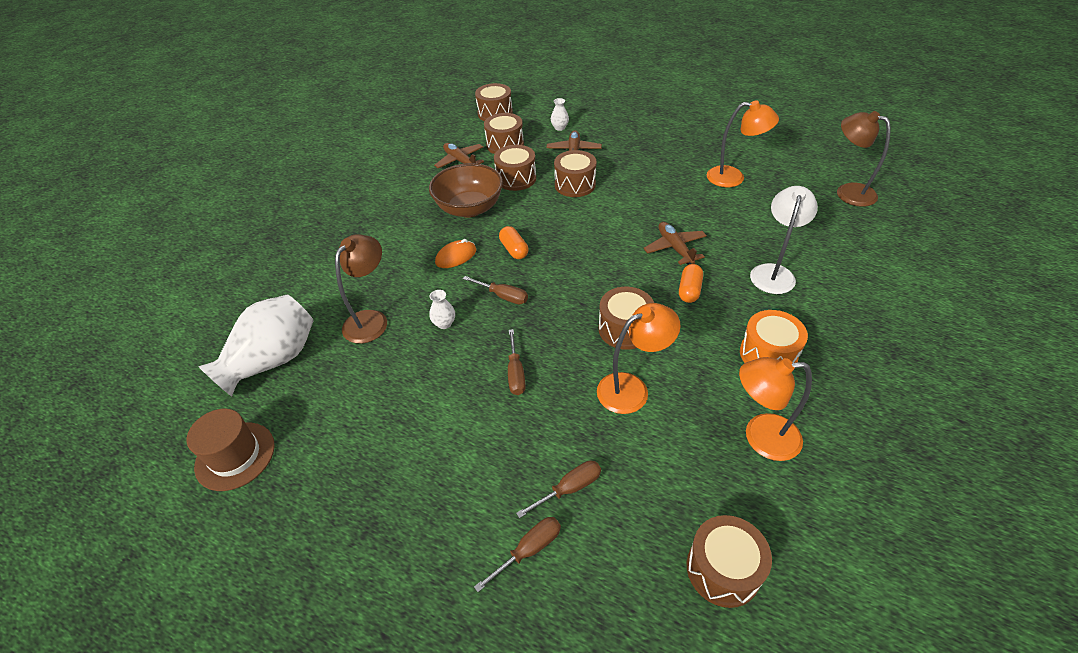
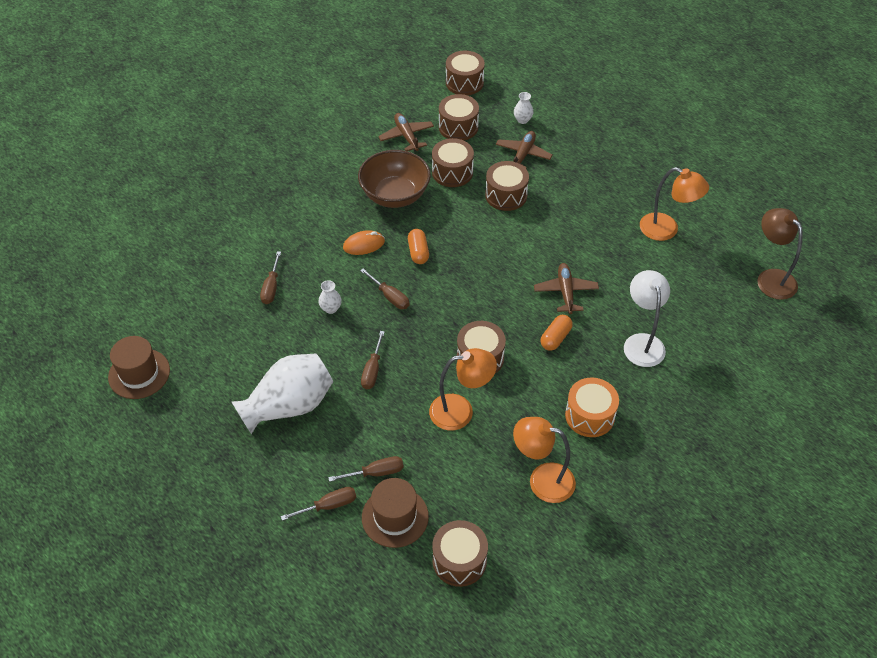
camera: 15 degrees right, 5 degrees up
white vase [198,294,314,396] -> white vase moved to [232,353,333,434]
brown lamp [335,234,387,344] -> brown screwdriver [260,251,281,304]
white lamp [750,186,818,294] -> white lamp turned 45 degrees counterclockwise [624,270,670,367]
none -> brown hat [362,478,429,548]

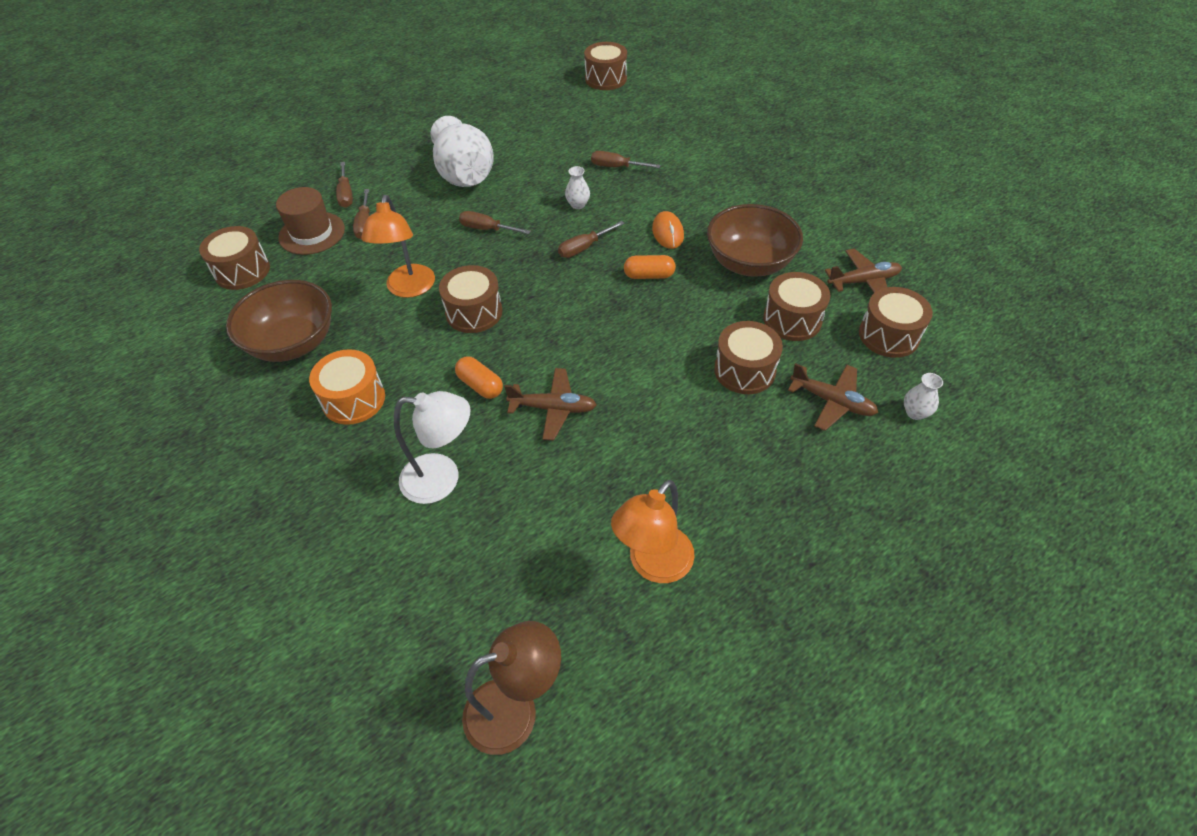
camera: 100 degrees right, 0 degrees up
brown hat [108,336,170,399] -> none
brown drum [446,51,485,95] -> brown drum moved to [584,42,627,90]
orange lamp [513,417,576,503] -> brown bowl [226,280,332,362]

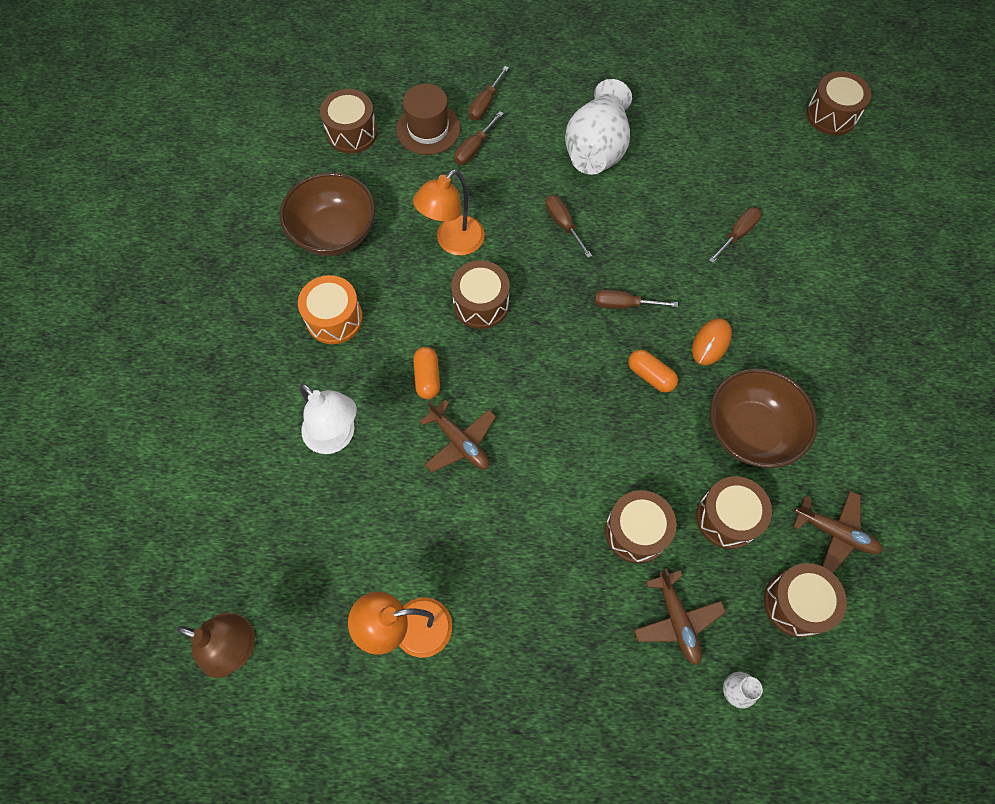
camera: 40 degrees right, 15 degrees up
white vase [565,166,590,209] -> none
brown screwdriver [591,151,661,168] -> brown screwdriver turned 75 degrees clockwise [709,207,761,263]

